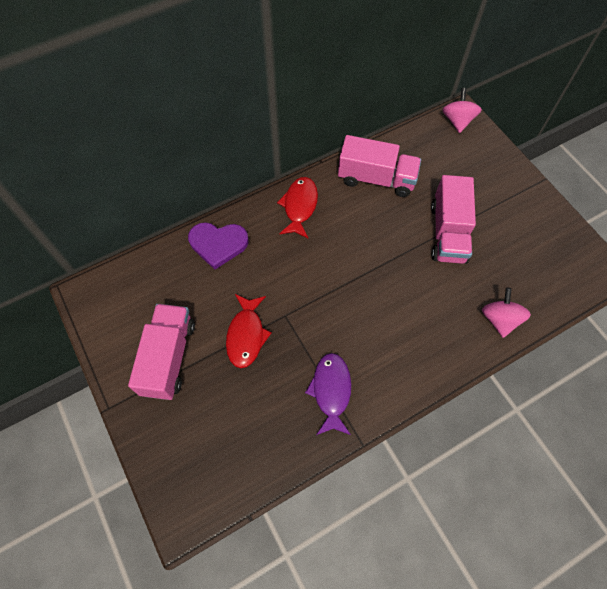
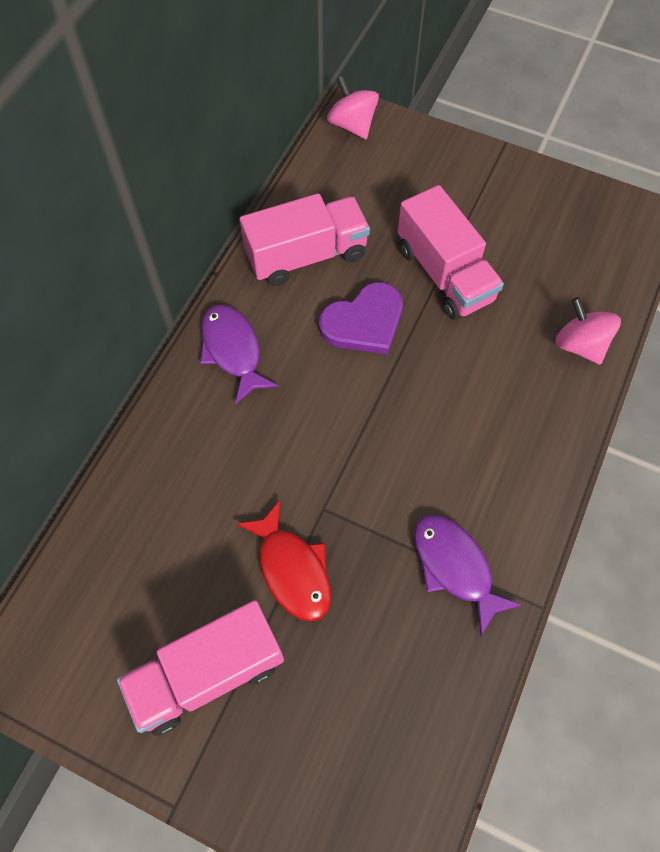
camera: 35 degrees left, 0 degrees up
pink truck [128,304,195,400] -> pink truck turned 90 degrees counterclockwise [117,600,284,736]
purple heart [188,222,249,270] -> purple heart moved to [319,282,403,355]
red fish [277,177,318,238] -> purple fish [200,305,279,405]

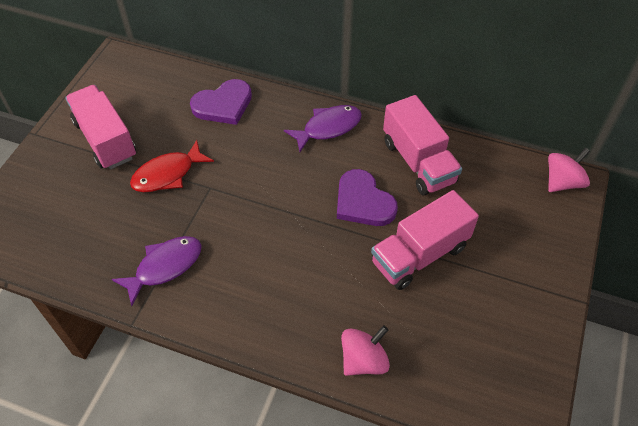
camera: 85 degrees right, 10 degrees down
none -> purple heart [190,79,252,125]

